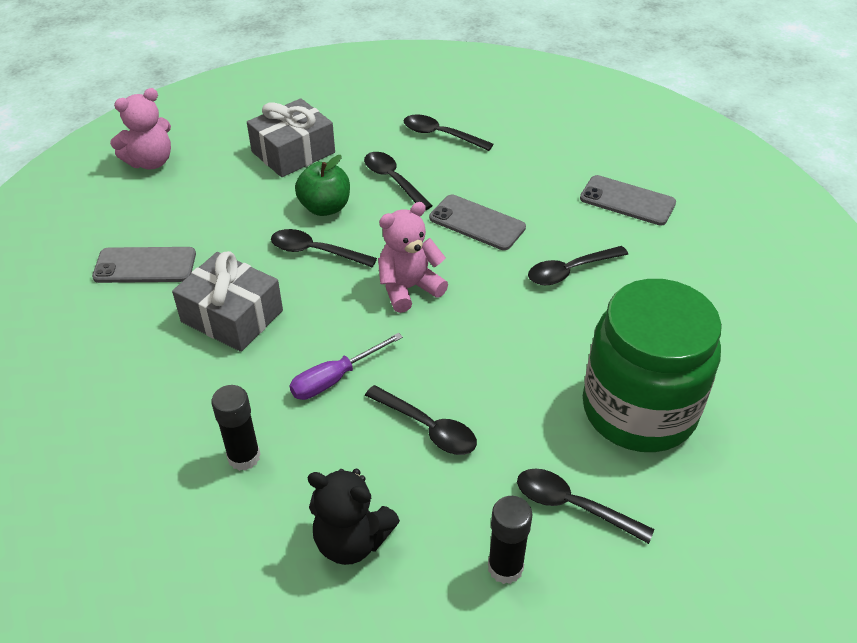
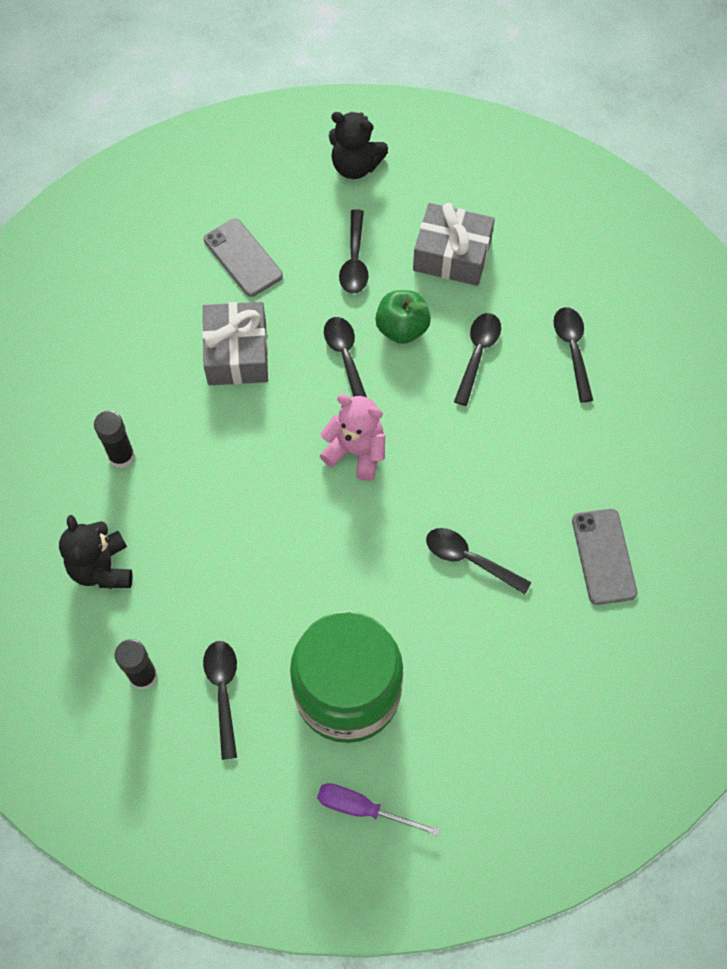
camera: 55 degrees right, 20 degrees up
pink teddy bear [110,88,171,170] -> black teddy bear [329,112,388,179]
purple screwdriver [290,333,403,400] -> purple screwdriver moved to [317,783,440,837]
black spoon [365,385,477,455] -> black spoon moved to [339,209,368,294]
grey phone [429,195,526,250] -> none

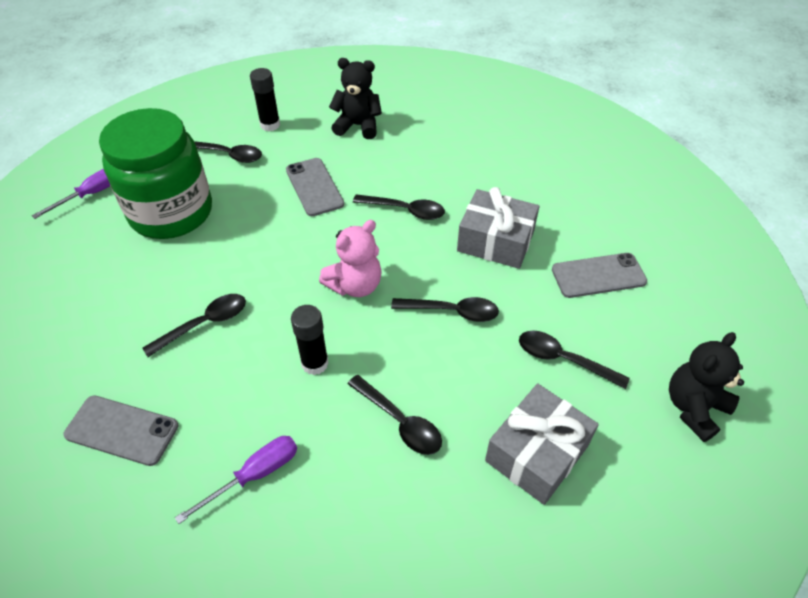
camera: 115 degrees right, 15 degrees down
black glue stick [94,411,135,469] -> black glue stick moved to [291,305,329,375]
green apple [375,290,431,344] -> none
black spoon [553,307,593,403] -> black spoon moved to [353,194,445,220]
none -> purple screwdriver [175,436,297,524]
none -> grey phone [286,158,344,216]

